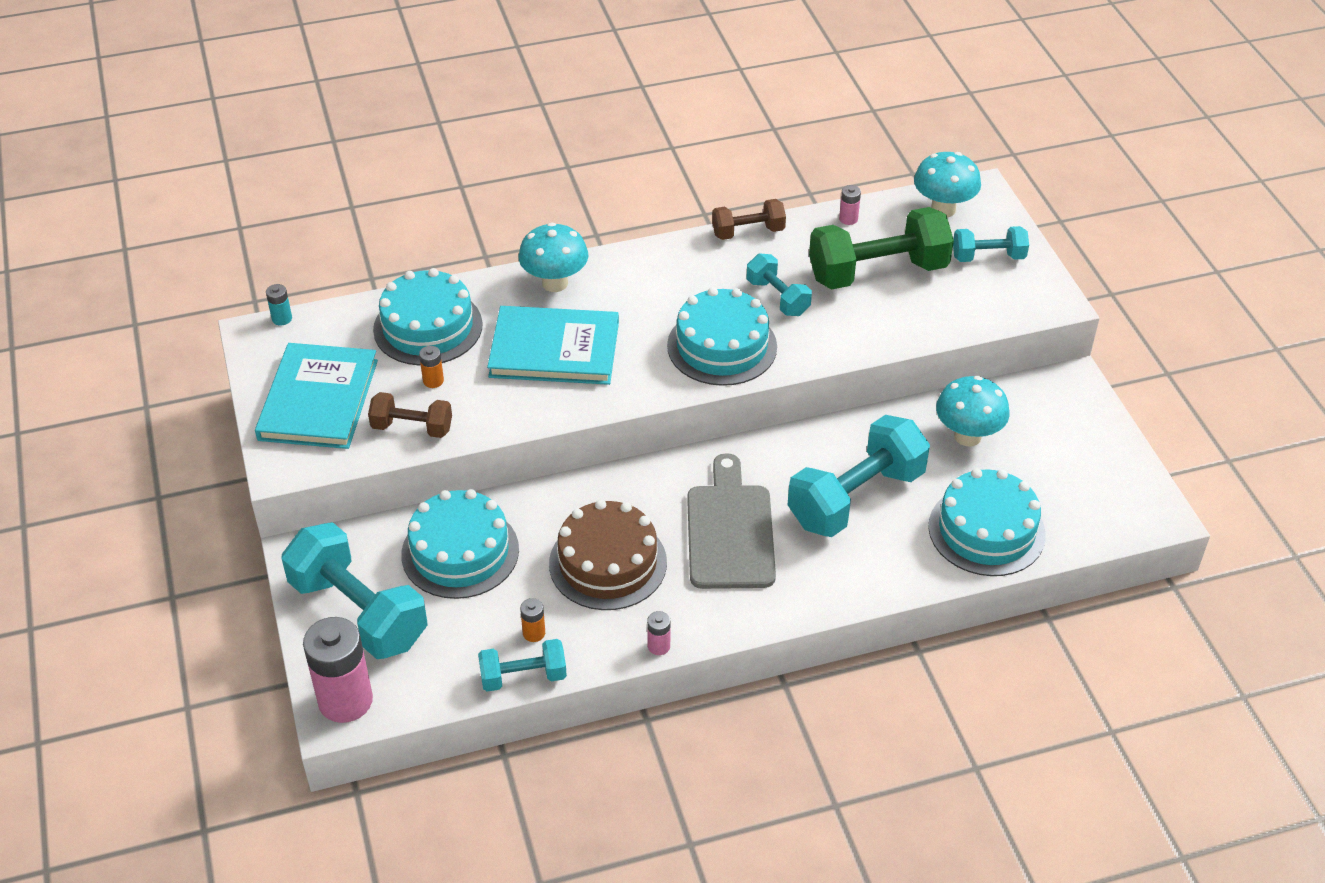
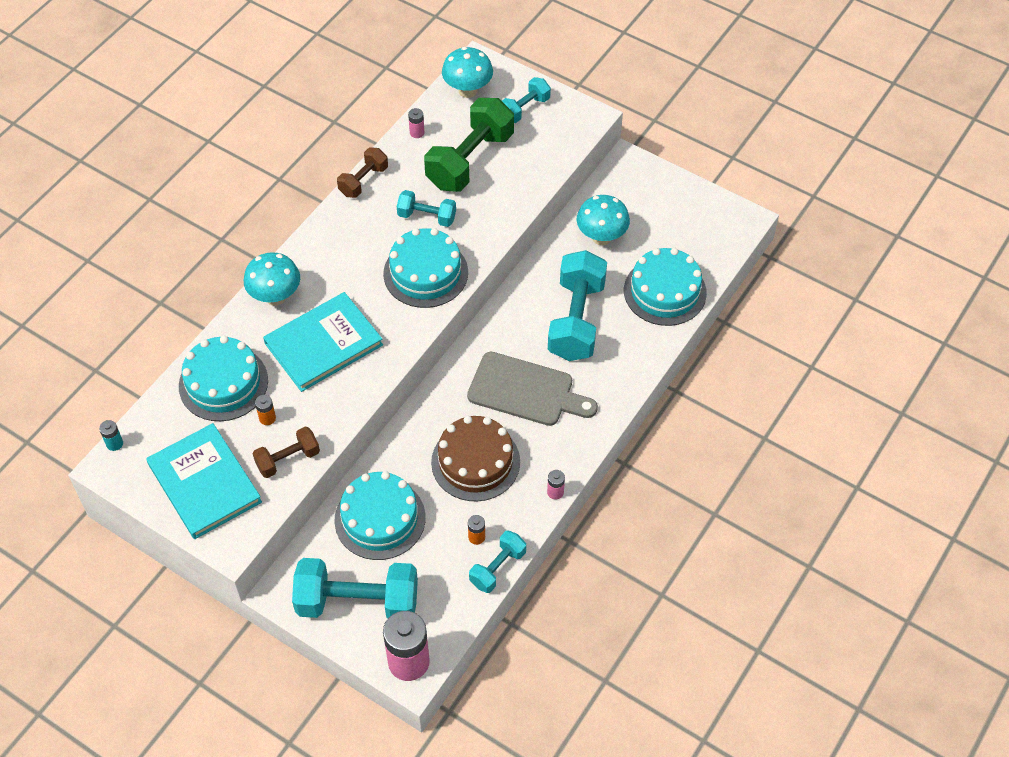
camera: 40 degrees left, 10 degrees up
grey cutting board [687,453,776,589] -> grey cutting board turned 150 degrees clockwise [467,352,598,426]

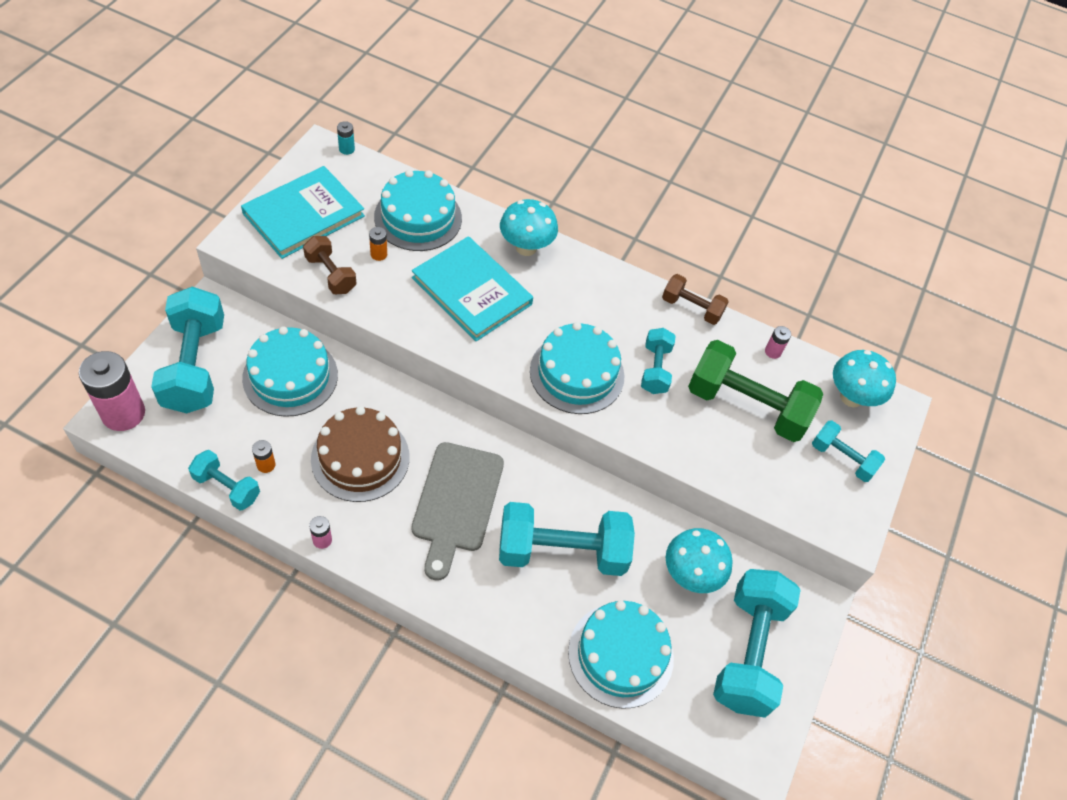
camera: 75 degrees right, 0 degrees up
none -> turquoise dumbbell [713,569,800,718]

